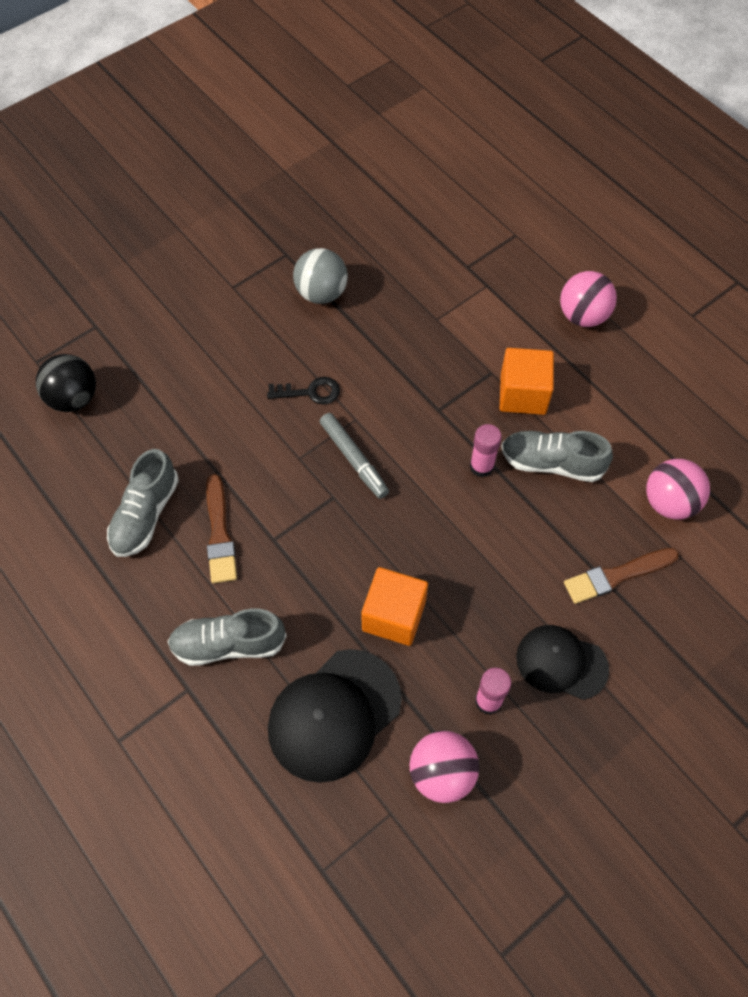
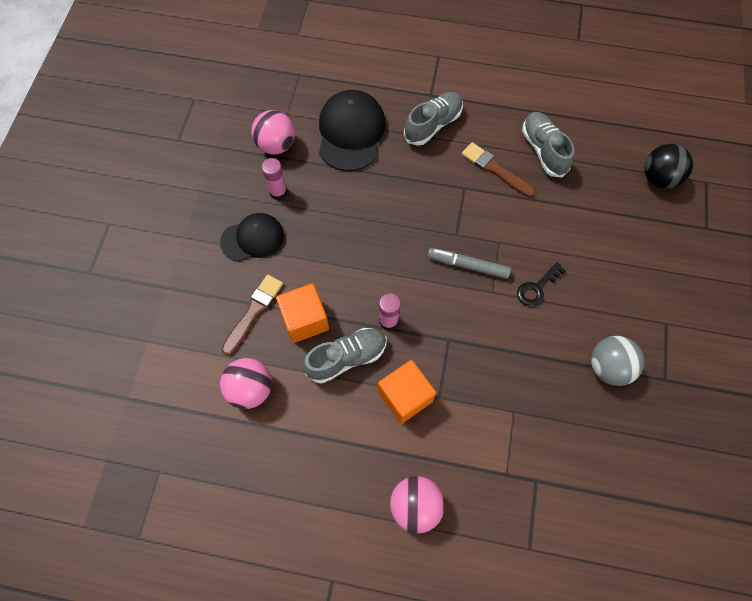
camera: 140 degrees right, 5 degrees up
orange cube [361,567,428,646] -> orange cube moved to [276,283,329,343]

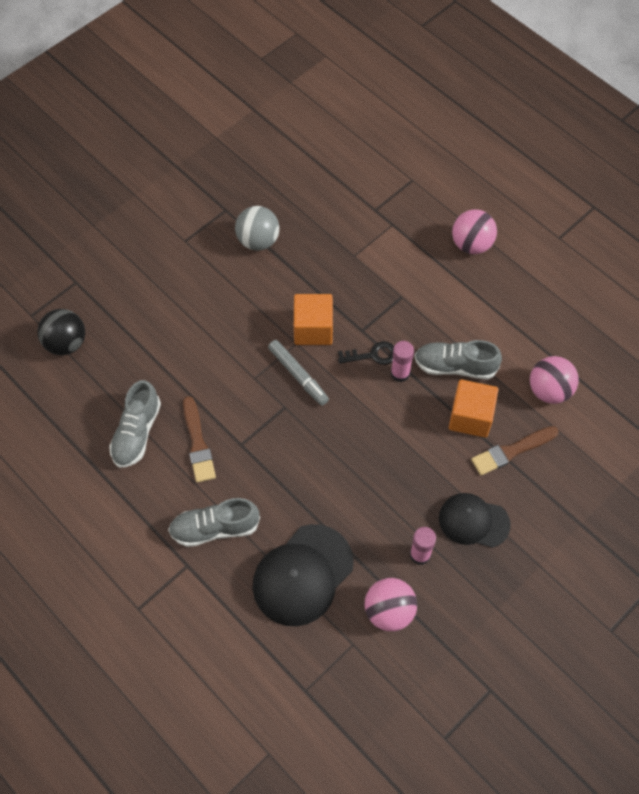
camera: 145 degrees left, 5 degrees down
orange cube [378,360,436,424] -> orange cube moved to [294,294,333,345]
black key [517,262,566,307] -> black key moved to [338,341,394,365]

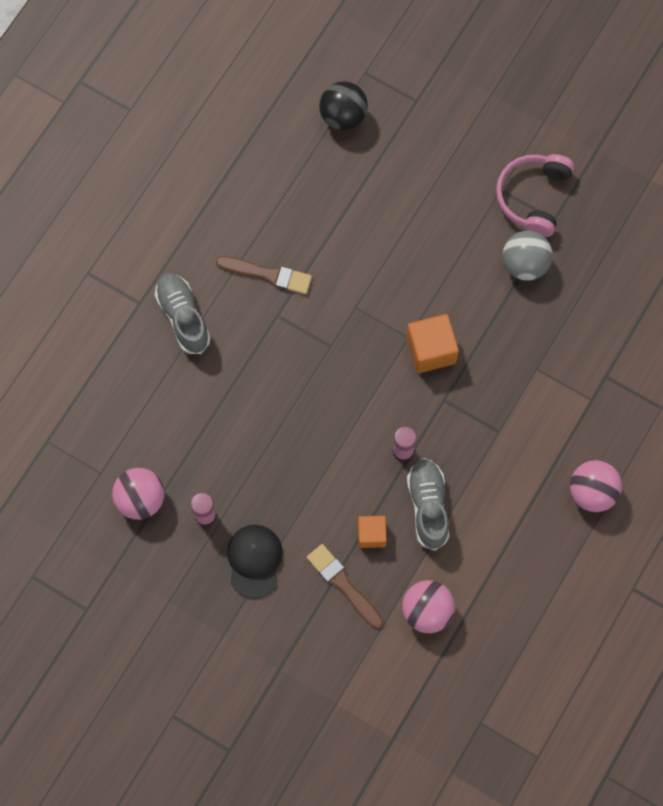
camera: 75 degrees right, 10 degrees up
grey shoe [109,380,161,468] -> none
brown brush [183,396,216,483] -> brown brush turned 135 degrees counterclockwise [216,256,312,294]
black cap [252,524,354,626] -> none
grey marker [268,340,329,406] -> none
black key [338,341,394,365] -> none
orange cube [449,379,498,438] -> orange cube [358,516,387,548], size x0.63
none -> pink headphones [496,154,574,237]

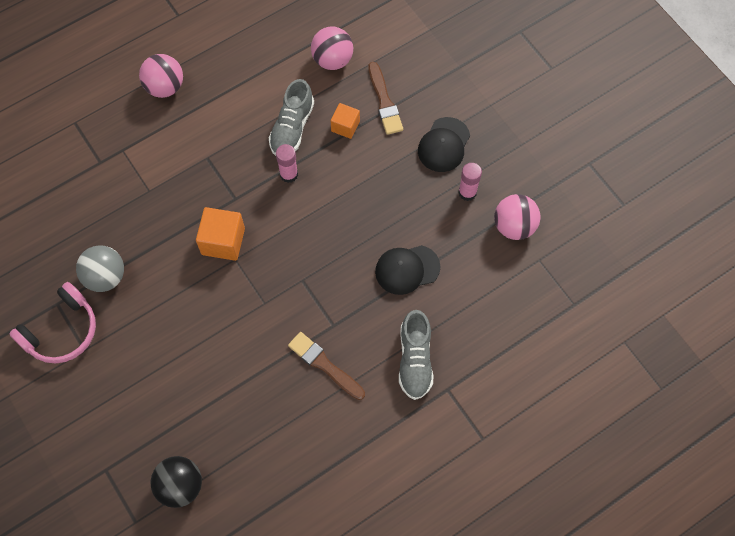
camera: 155 degrees left, 5 degrees down
none -> black cap [375,245,440,295]

